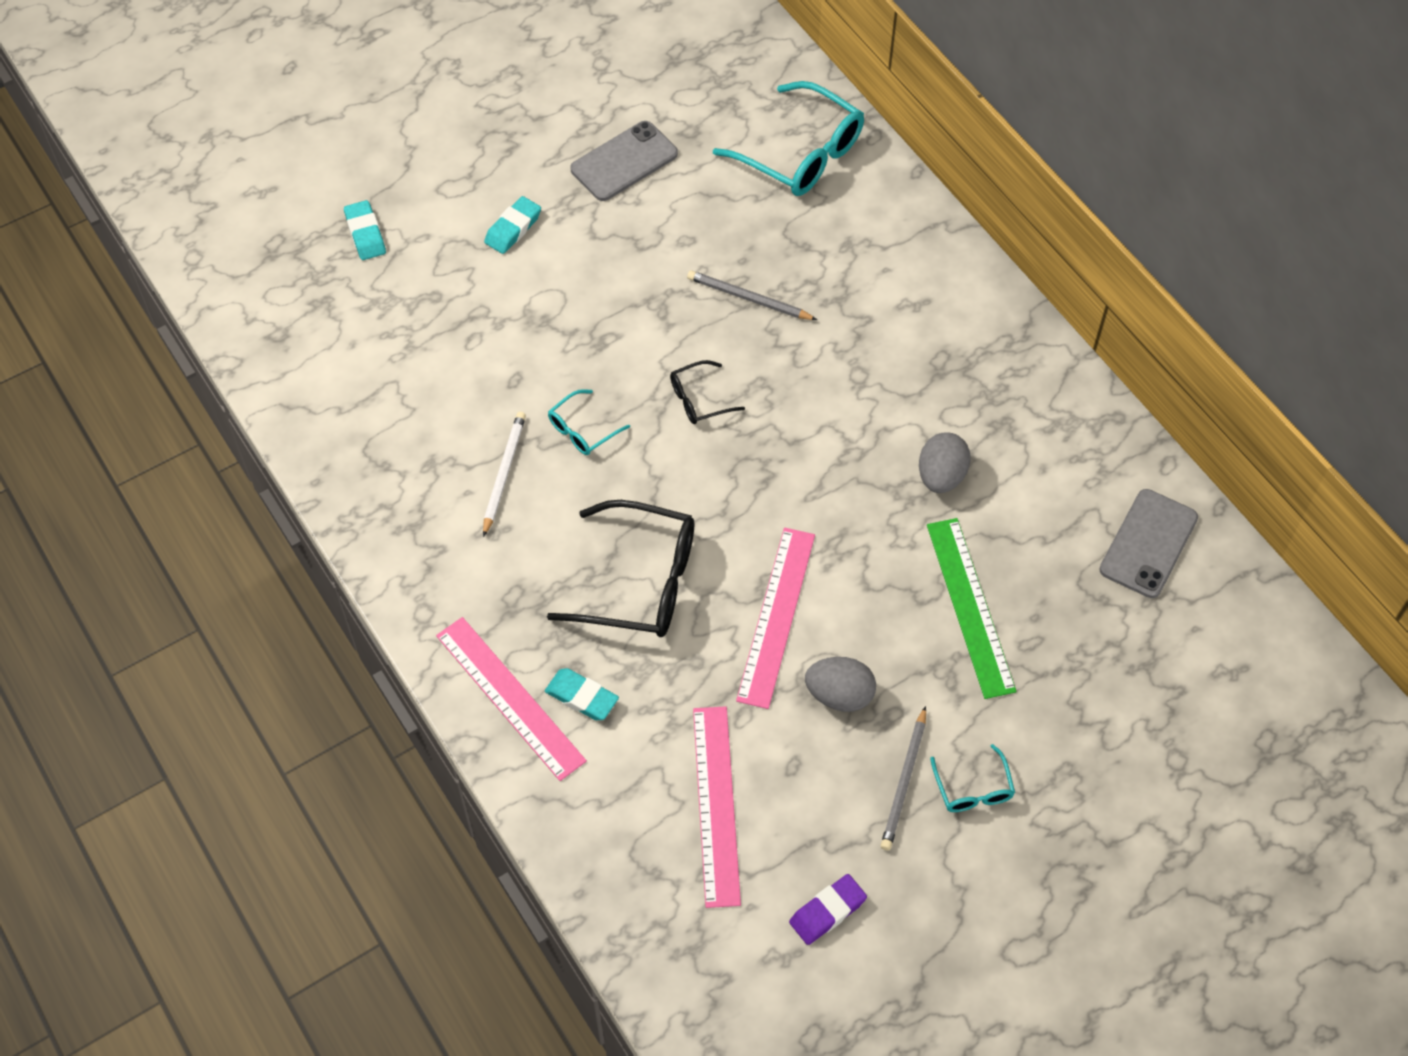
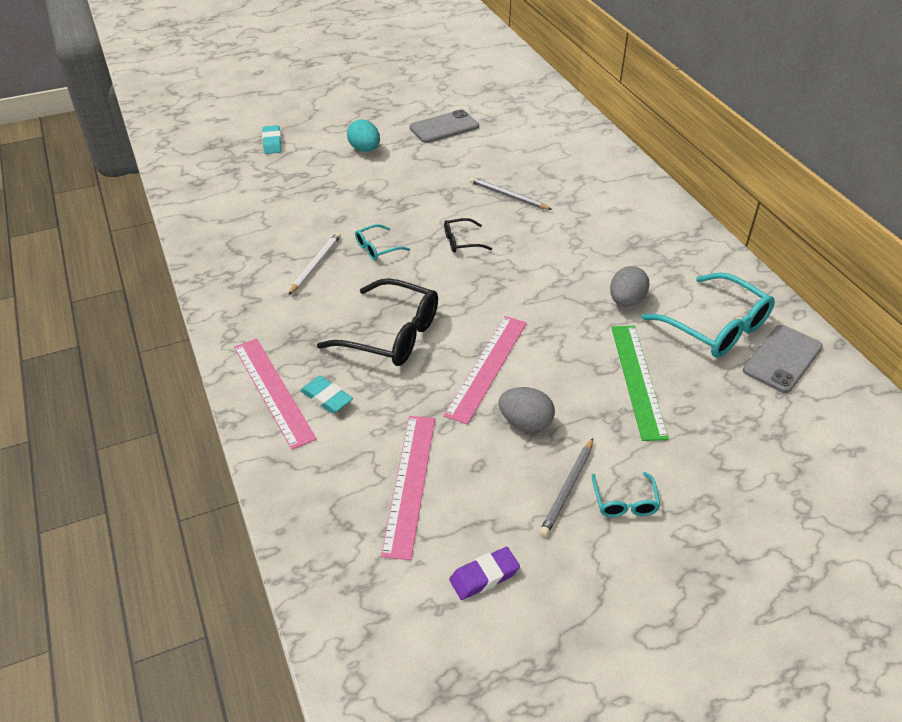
camera: 10 degrees right, 15 degrees down
turquoise eraser [484,196,541,254] -> turquoise egg [347,119,380,152]
turquoise glasses [713,81,864,196] -> turquoise glasses moved to [642,273,775,358]

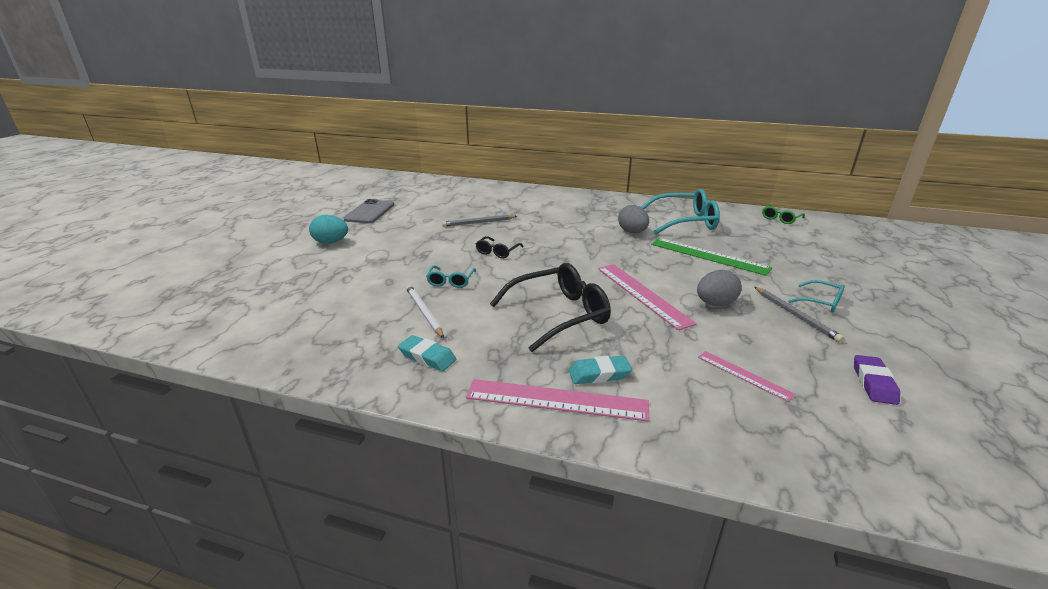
camera: 50 degrees left, 15 degrees down
turquoise eraser [262,125,282,154] -> turquoise eraser moved to [398,335,456,371]
pink ruler [381,416,435,560] -> pink ruler [698,351,795,402], size x0.56
grey phone [743,325,823,393] -> none
none -> green glasses [762,205,805,224]

